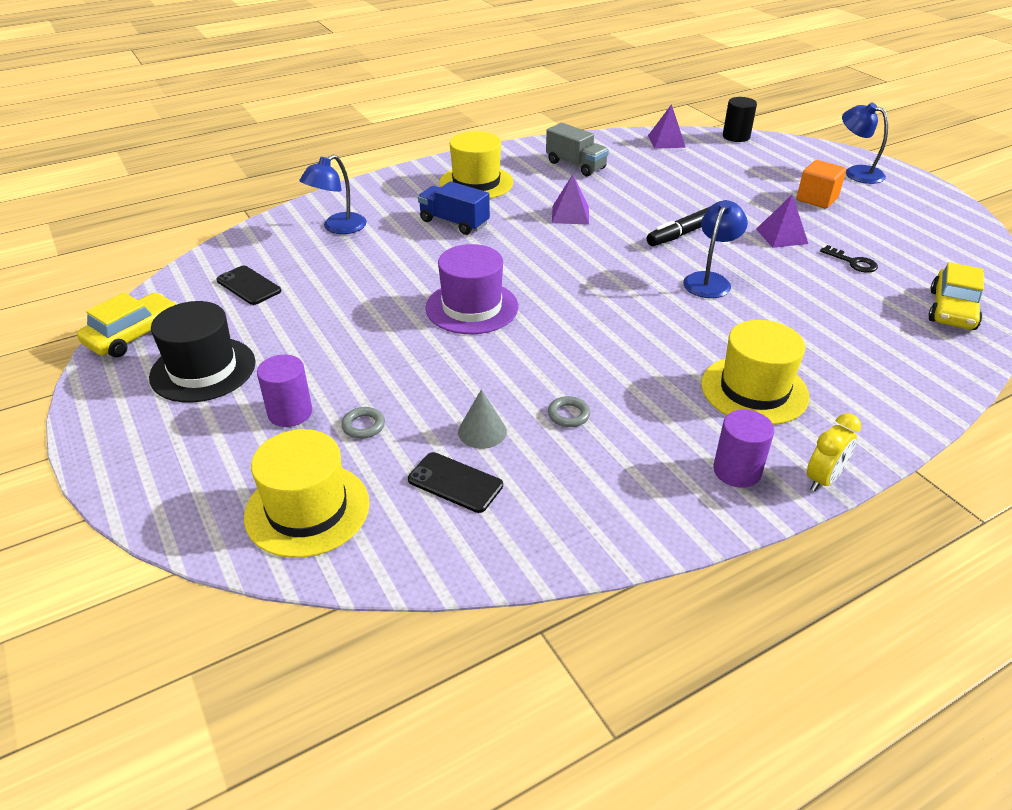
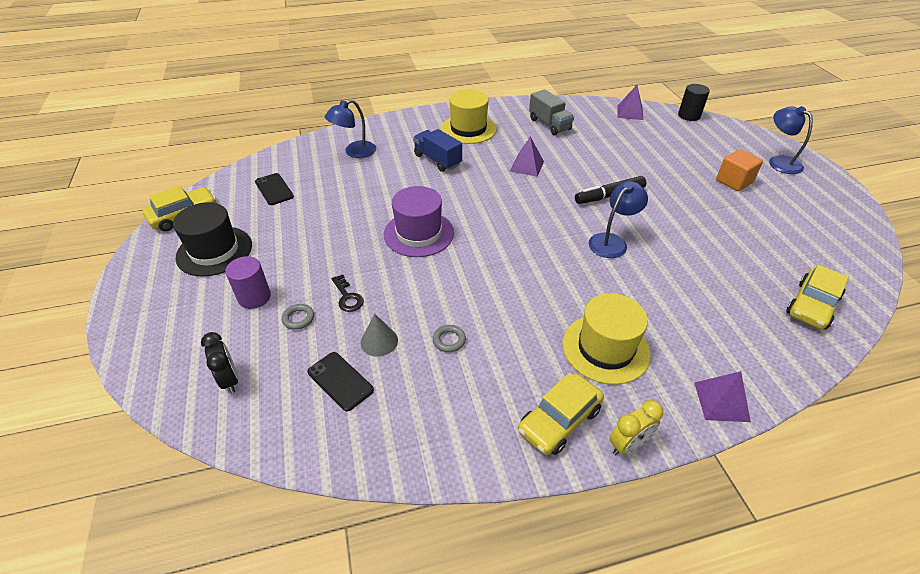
camera: 15 degrees right, 5 degrees up
yellow hat [244,429,370,558] -> black clock [201,332,238,393]
purple cylinder [713,410,774,488] -> yellow car [518,373,604,455]
purple pyramid [756,195,808,248] -> purple pyramid moved to [694,371,751,422]
black key [820,245,878,272] -> black key moved to [331,274,364,312]

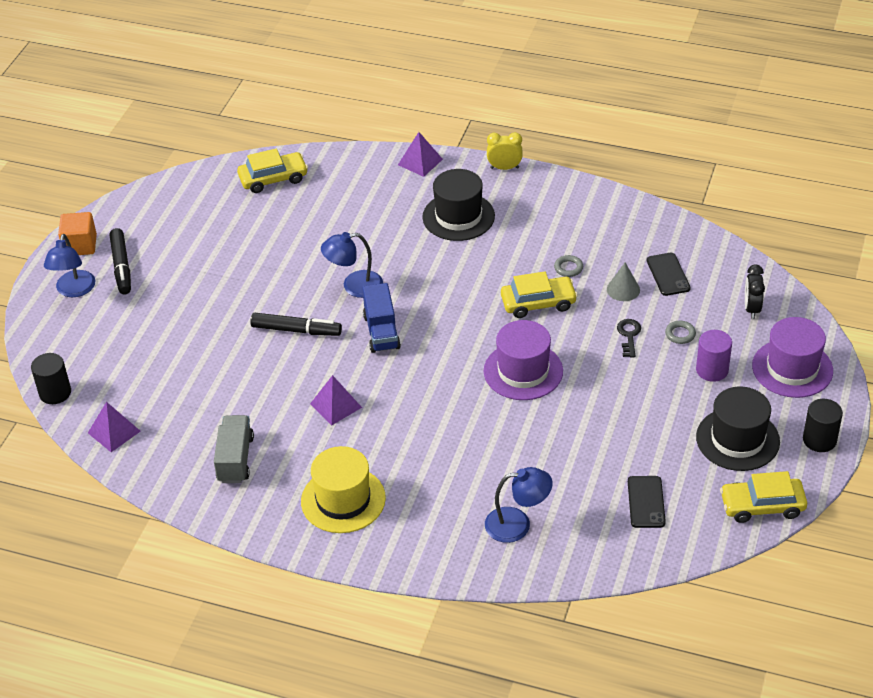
camera: 145 degrees left, 0 degrees up
blue truck [413,129,462,172] -> blue truck moved to [362,283,401,353]
yellow car [518,373,604,455] -> yellow car moved to [501,271,578,318]
yellow hat [562,293,651,385] -> black hat [422,169,495,241]
orange cube [716,149,763,191] -> orange cube moved to [58,212,97,255]
none -> black marker [109,228,131,294]
none -> purple hat [752,317,833,398]
none -> black cylinder [803,399,843,452]

